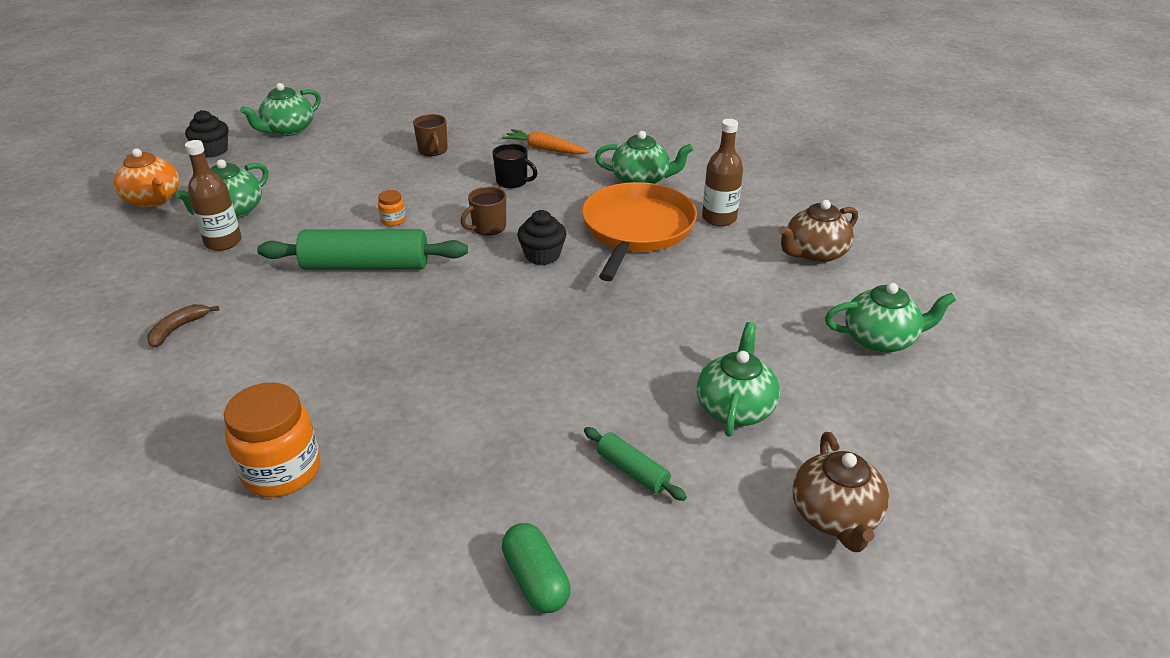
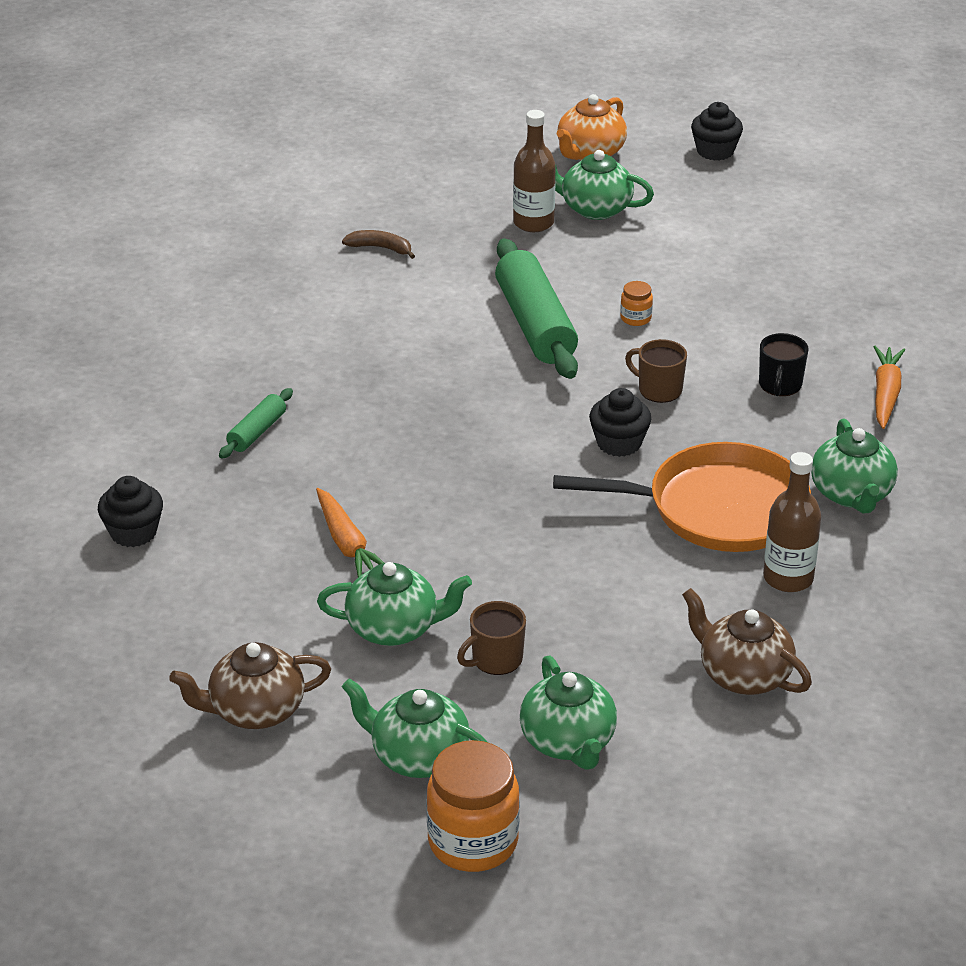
camera: 75 degrees right, 0 degrees up
orange jar [224,382,320,497] -> orange jar moved to [427,740,520,872]
green teapot [240,83,321,136] -> green teapot moved to [342,678,487,778]
brown mug [413,114,448,156] -> brown mug moved to [457,601,526,675]
green capsule [502,523,571,613] -> black cupcake [98,476,163,547]
green rolling pin [584,427,687,501] -> green rolling pin moved to [219,388,293,459]
none -> orange carrot [316,488,384,577]

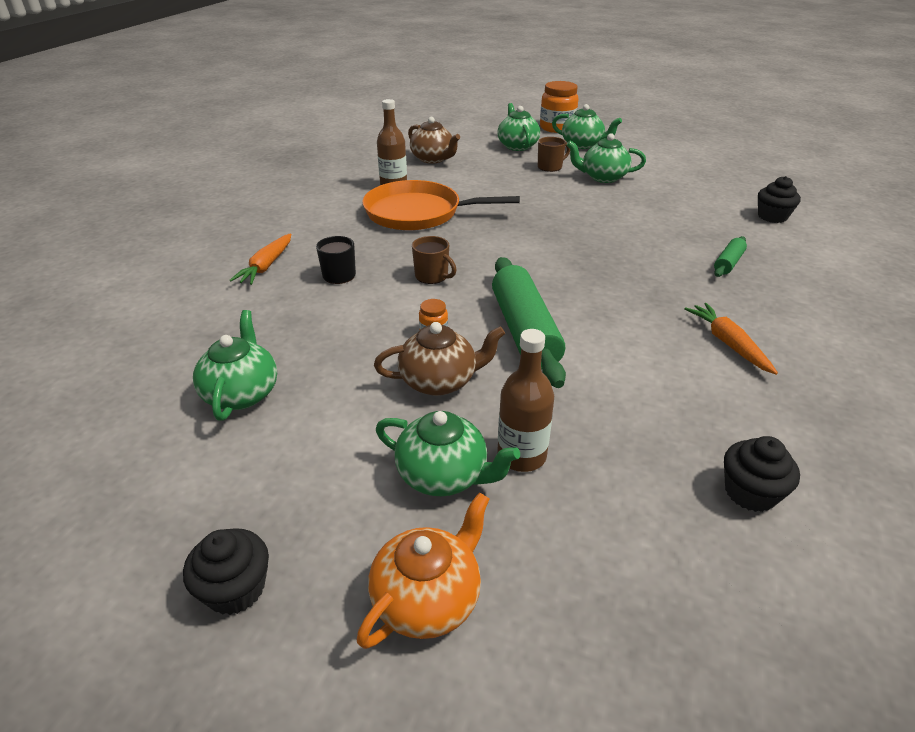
camera: 175 degrees left, 0 degrees up
brown teapot [169,642,331,729] -> brown teapot moved to [374,322,505,396]
orange carrot [316,488,384,577] -> orange carrot moved to [684,303,778,375]
brown banana [342,230,415,259] -> none
black cupcake [589,388,651,457] -> black cupcake moved to [724,436,800,512]
green teapot [811,418,898,513] -> green teapot moved to [193,310,277,421]

